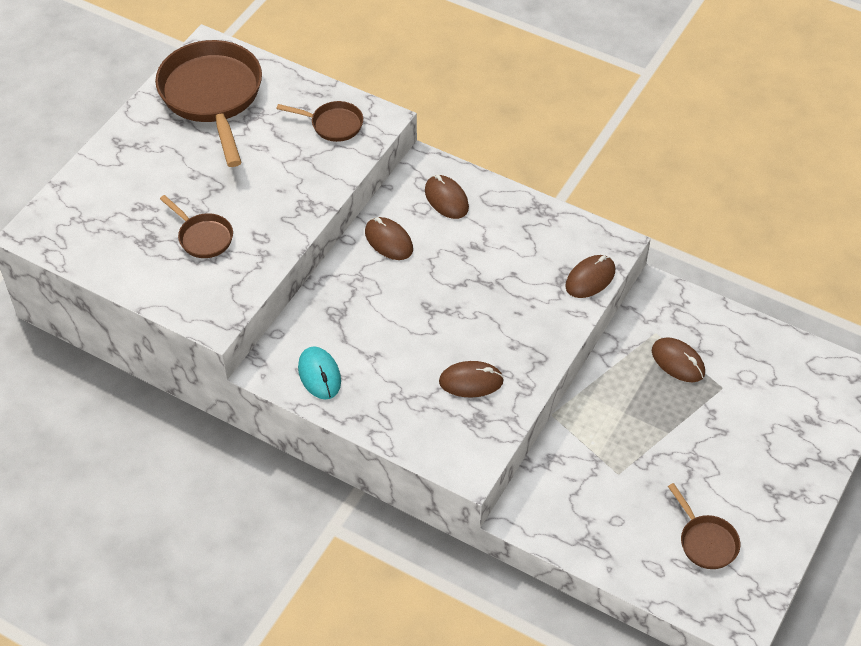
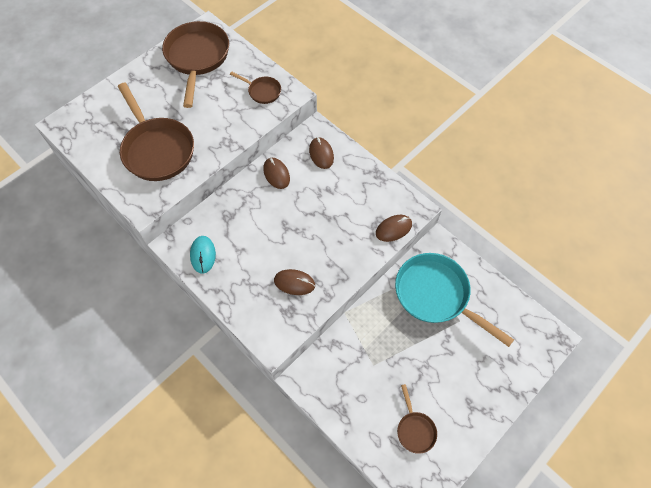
camera: 15 degrees right, 10 degrees up
brown pan [160,195,233,258] -> brown pan [118,82,194,181], size x2.09
brown mouse [652,337,705,382] -> turquoise pan [395,253,514,347]

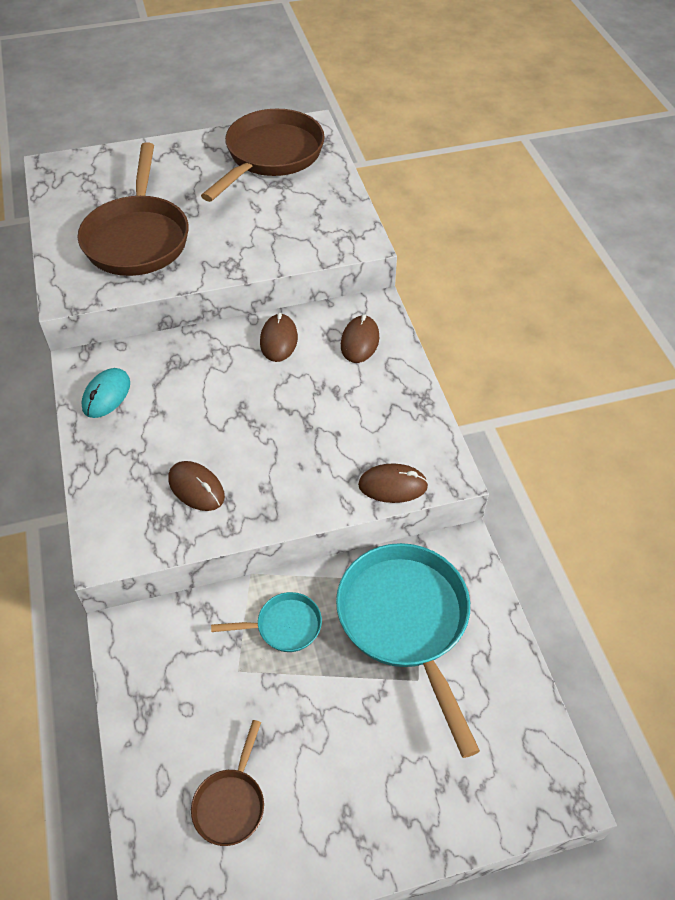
camera: 30 degrees right, 10 degrees down
brown pan [230,72,281,104] -> none
none -> turquoise pan [211,592,322,652]

